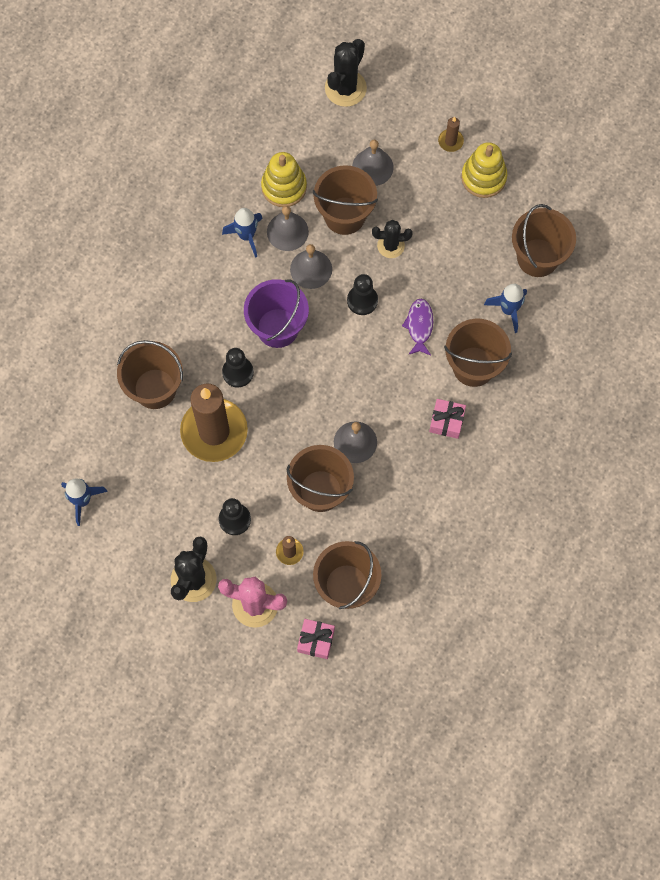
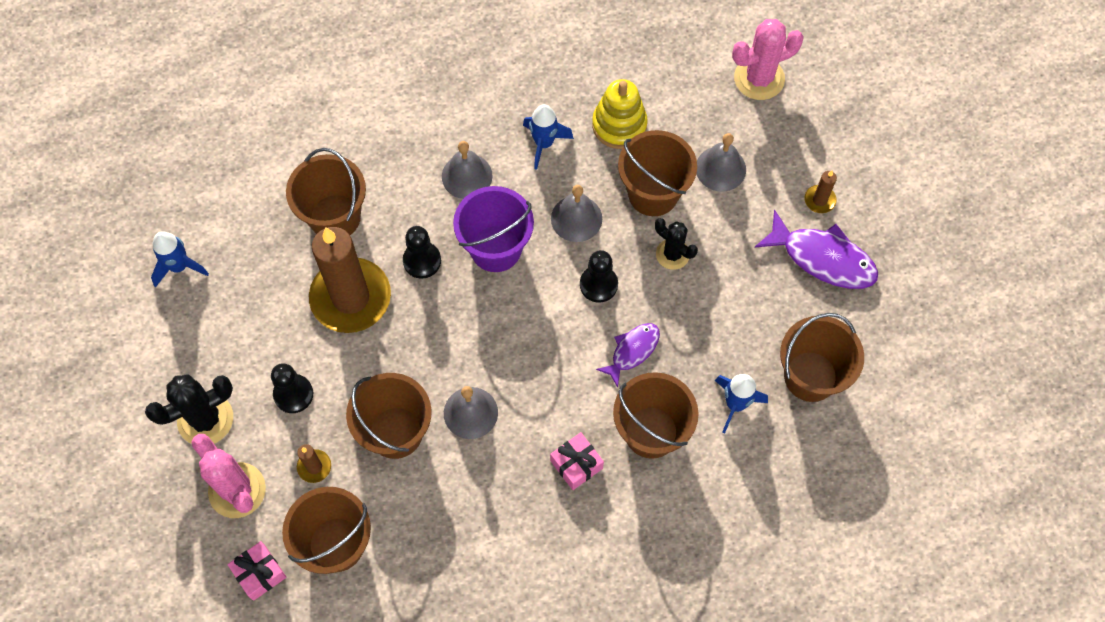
camera: 40 degrees right, 5 degrees down
grey bell [267,206,309,251] -> grey bell moved to [442,141,493,199]
black cactus [325,39,367,107] -> pink cactus [732,19,804,100]
yellow stacking toy [461,142,507,198] -> purple fish [755,209,878,289]

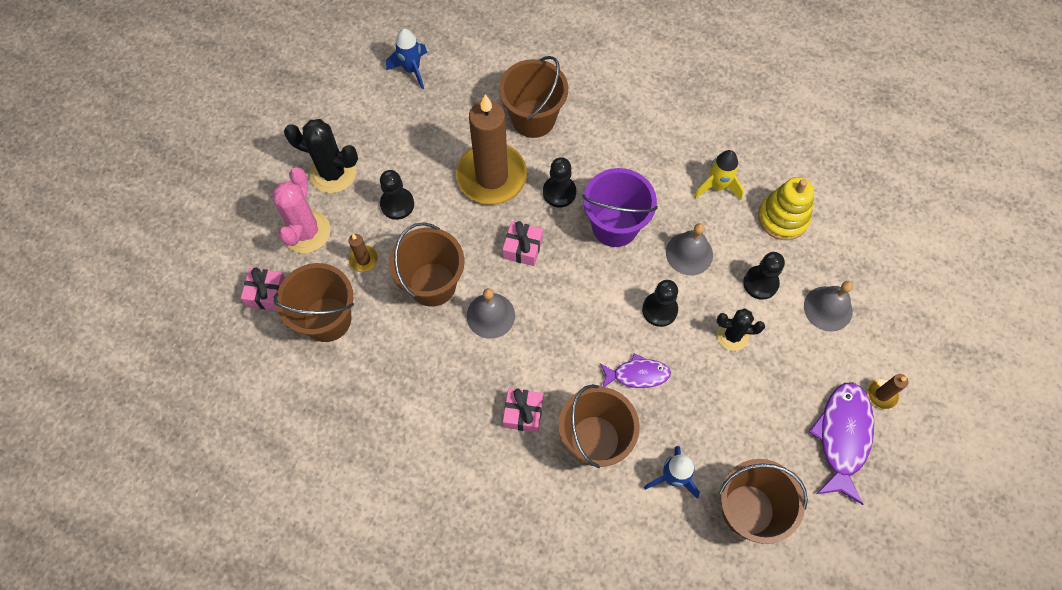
camera: 45 degrees right, 0 degrees up
grey bell [442,141,493,199] -> none
blue rocket [523,104,574,170] -> yellow rocket [694,150,744,200]
brown bucket [618,130,697,216] -> black pawn [743,252,785,300]
black cactus [655,218,698,270] -> black cactus turned 75 degrees counterclockwise [717,309,765,351]
pink cactus [732,19,804,100] -> none
purple fish [755,209,878,289] -> purple fish turned 150 degrees counterclockwise [808,382,874,505]
none -> pink gift [503,221,543,266]

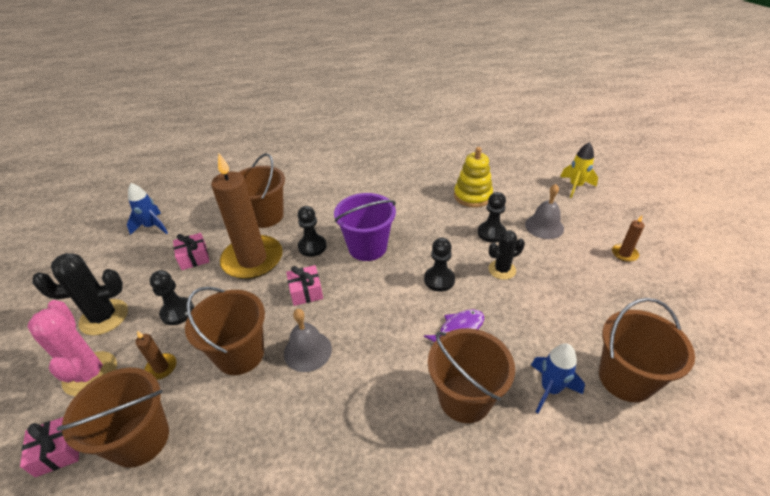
camera: 30 degrees left, 25 degrees down
pink gift [503,388,543,433] -> pink gift moved to [173,233,210,270]
grey bell [666,223,713,275] -> none
yellow rocket [694,150,744,200] -> yellow rocket moved to [560,142,598,198]
purple fish [808,382,874,505] -> none

